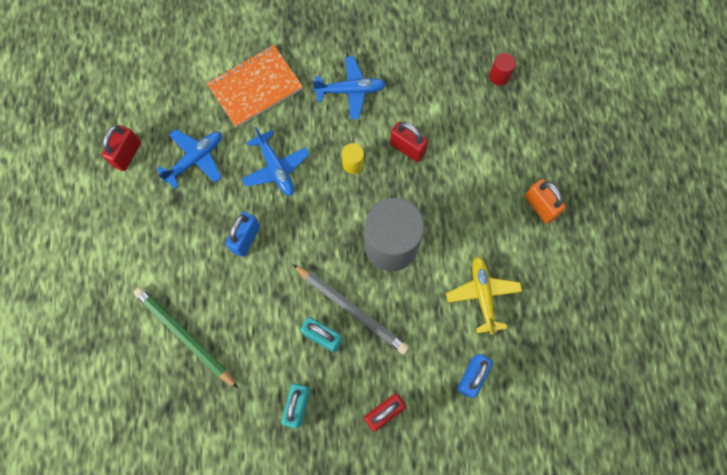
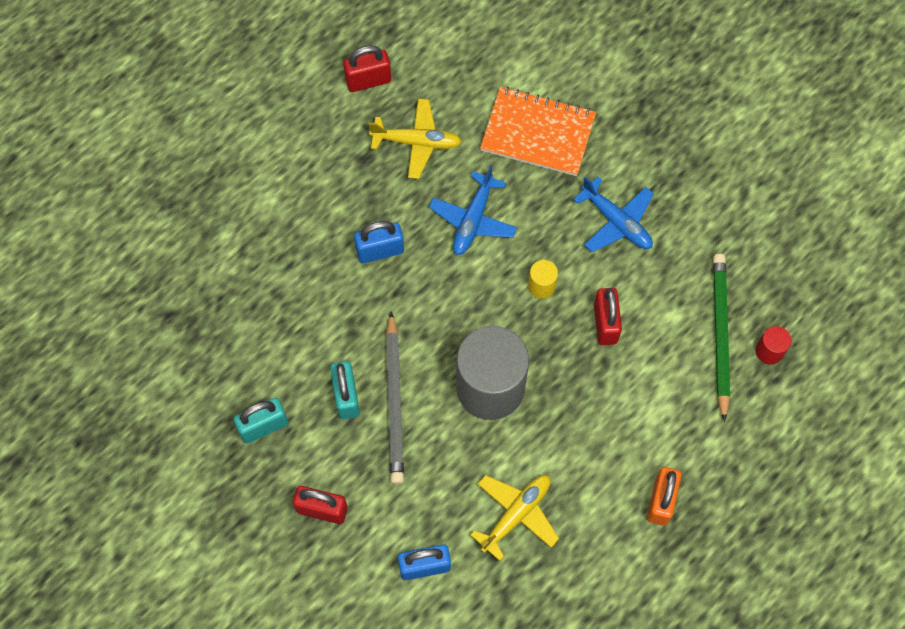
camera: 50 degrees right, 5 degrees down
green pencil [133,287,238,388] -> green pencil moved to [713,254,730,422]
blue plane [156,129,222,189] -> yellow plane [368,98,462,179]

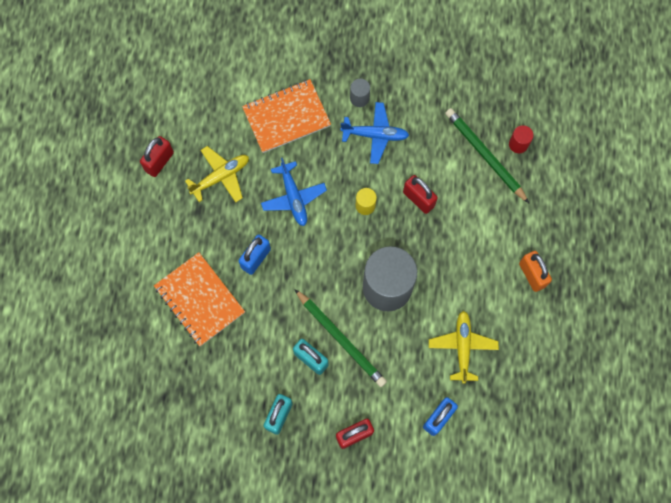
camera: 40 degrees left, 5 degrees up
grey pencil [386,311,404,484] -> green pencil [294,289,387,387]
none -> orange notebook [154,252,245,346]
none -> grey cylinder [350,79,370,107]

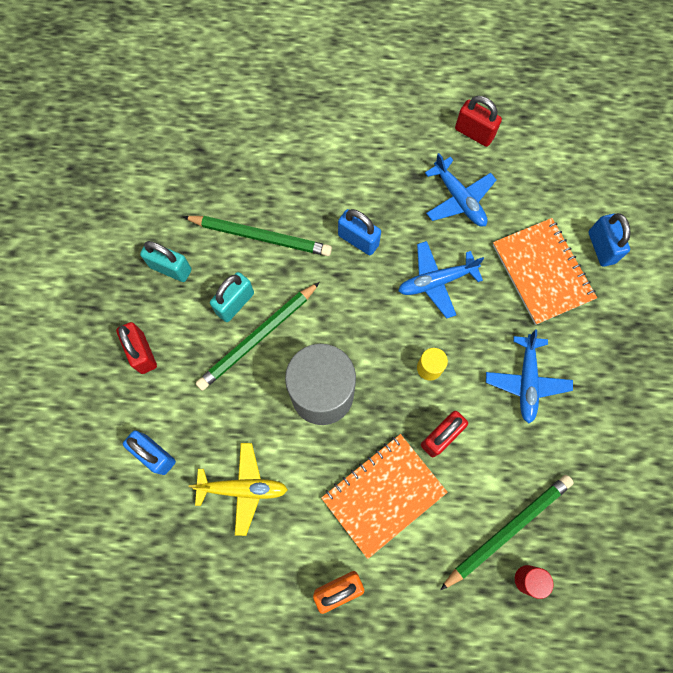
camera: 90 degrees right, 0 degrees up
orange notebook [154,252,245,346] -> orange notebook moved to [321,434,447,559]
yellow plane [185,146,249,202] -> blue plane [425,153,496,227]
grey cylinder [350,79,370,107] -> none
none -> green pencil [183,216,332,256]
none -> blue padlock [588,213,631,267]

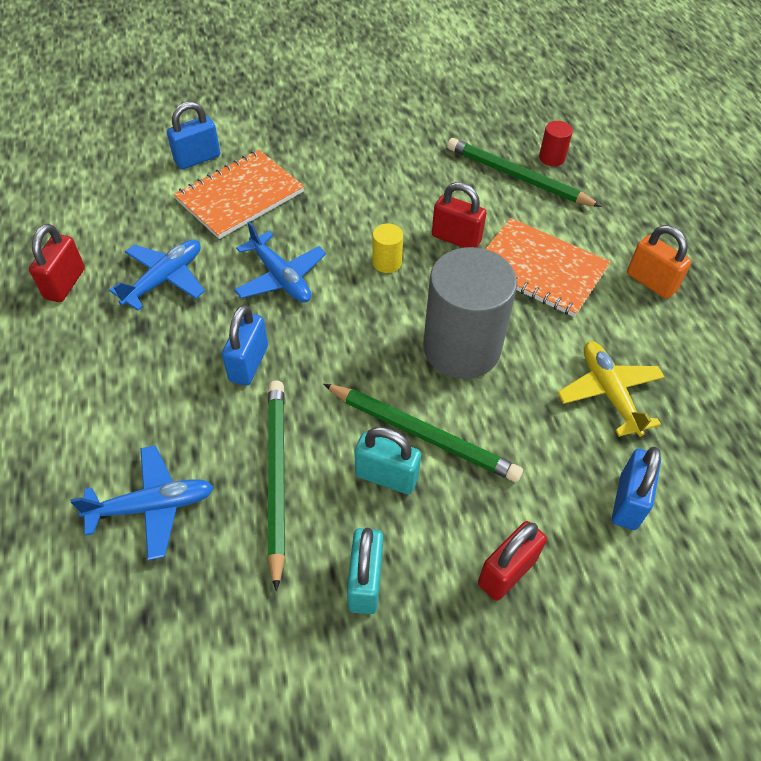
camera: 110 degrees left, 20 degrees down
blue plane [486,329,573,423] -> blue plane moved to [70,445,214,560]

